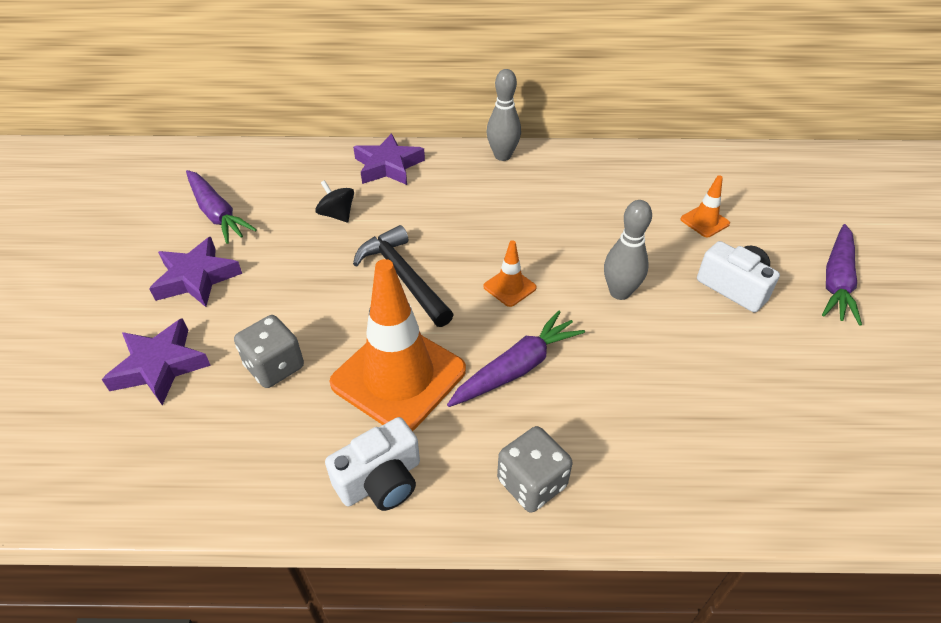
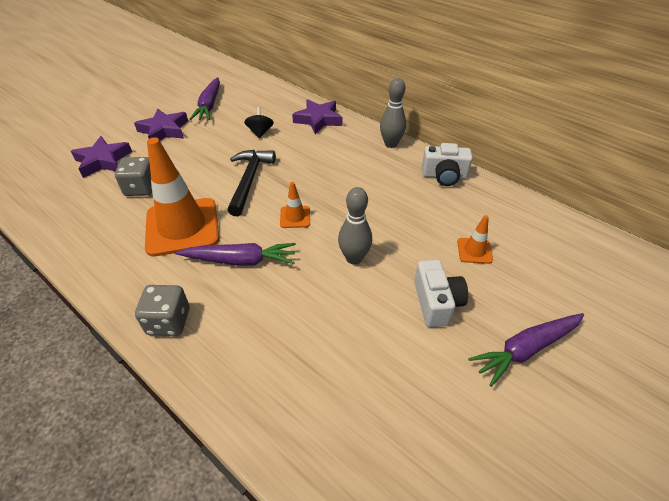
camera: 40 degrees right, 0 degrees up
white camera [325,417,420,511] -> white camera moved to [422,143,473,186]

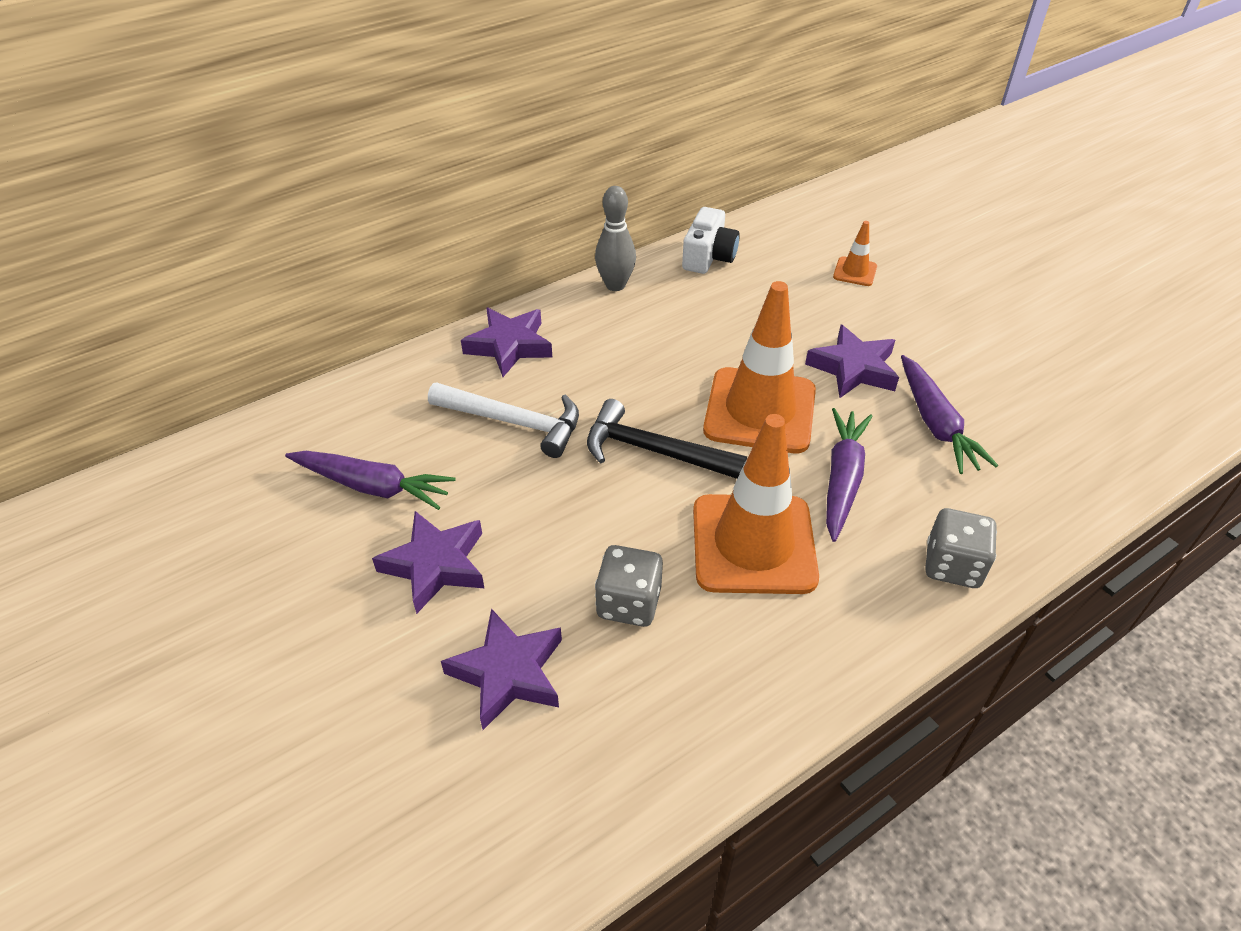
camera: 75 degrees left, 0 degrees up
black spinning top [244,107,274,139] -> white hammer [428,382,579,458]
orange traffic cone [280,182,310,228] -> orange traffic cone [703,281,816,453], size x2.27
grey bowling pin [338,187,372,264] -> purple star [805,325,899,398]
white camera [414,260,468,327] -> none
purple carrot [468,313,584,387] -> purple carrot moved to [901,355,998,474]

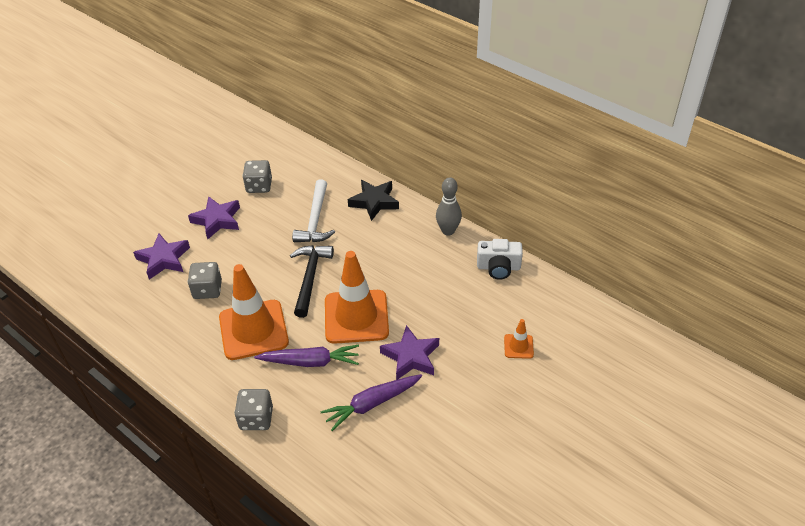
camera: 75 degrees right, 0 degrees up
purple carrot [285,451,456,510] -> grey dice [242,160,272,193]
purple star [461,308,552,377] -> black star [348,180,399,221]

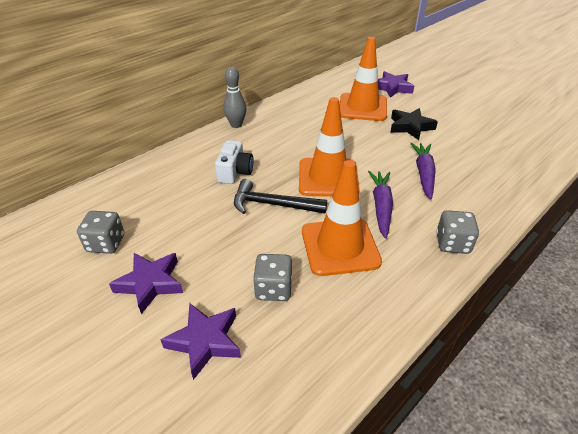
camera: 85 degrees left, 5 degrees down
white hammer [292,179,335,242] -> none
purple carrot [320,374,422,431] -> purple carrot turned 150 degrees counterclockwise [410,143,436,200]
black star [348,180,399,221] -> black star moved to [390,108,438,140]
purple star [380,325,439,380] -> purple star moved to [378,71,414,98]
white camera [477,239,523,280] -> white camera moved to [215,140,254,184]
orange traffic cone [504,319,534,359] -> orange traffic cone [340,37,387,121], size x2.27

